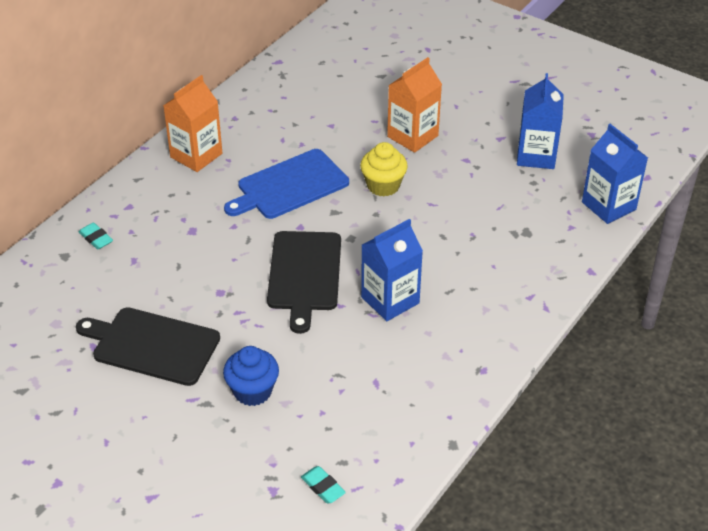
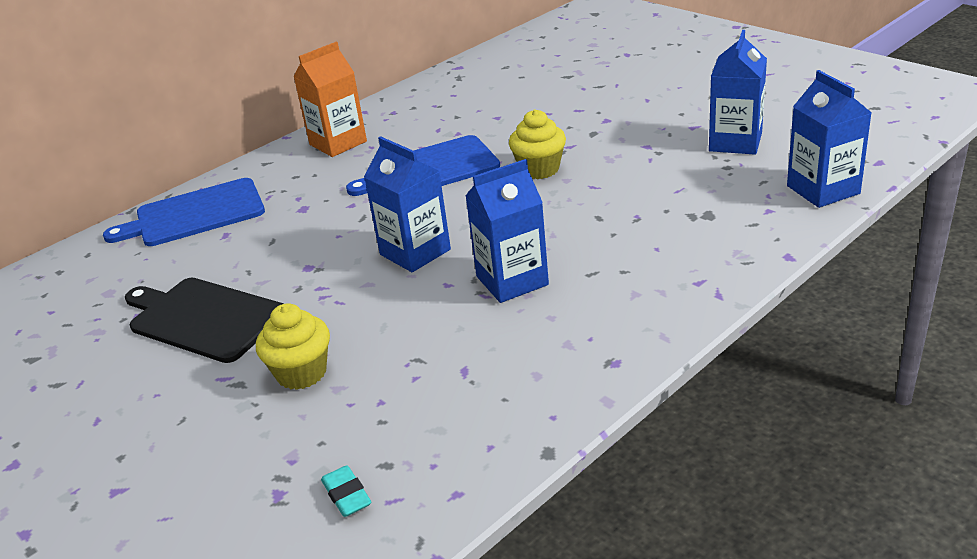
camera: 15 degrees right, 10 degrees down
turquoise eraser [79,223,113,249] -> blue cutting board [103,178,265,246]
blue cupcake [223,346,279,406] -> yellow cupcake [256,303,330,390]
black cutting board [267,231,341,334] -> blue carton [364,136,451,272]
orange carton [387,57,442,153] -> none

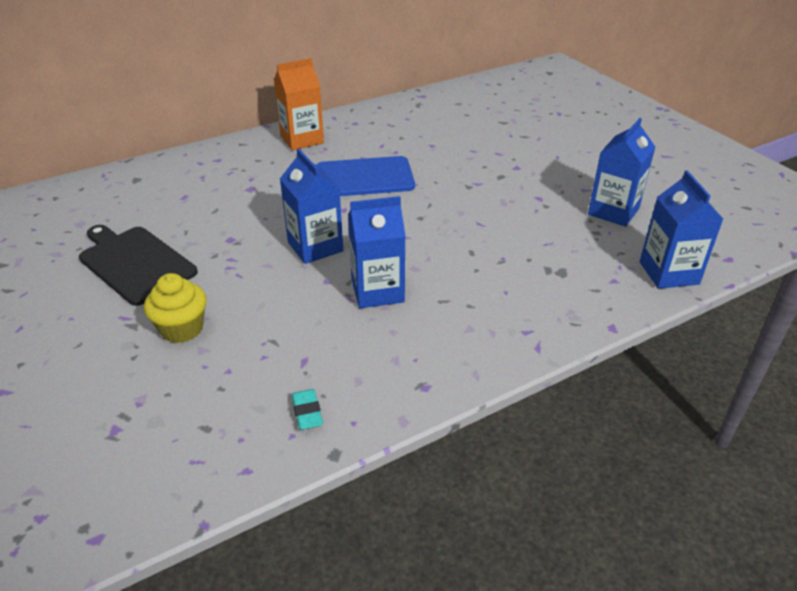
camera: 10 degrees right, 5 degrees up
blue cutting board [103,178,265,246] -> none
turquoise eraser [321,465,371,517] -> turquoise eraser moved to [292,389,323,430]
yellow cupcake [509,109,566,179] -> none

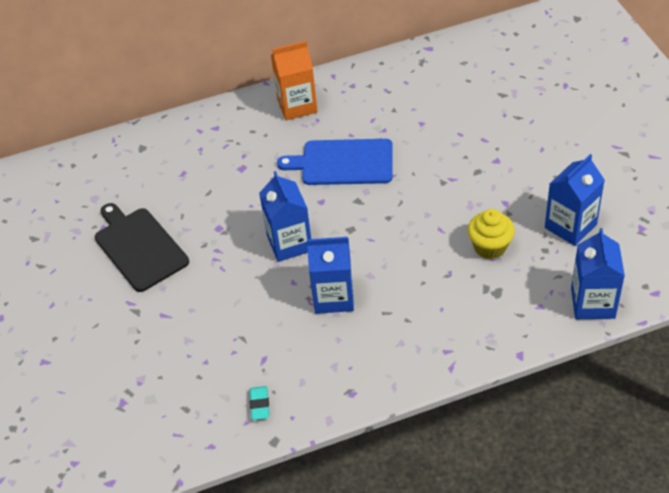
camera: 15 degrees right, 10 degrees up
yellow cupcake [144,273,206,343] -> yellow cupcake moved to [468,209,515,259]

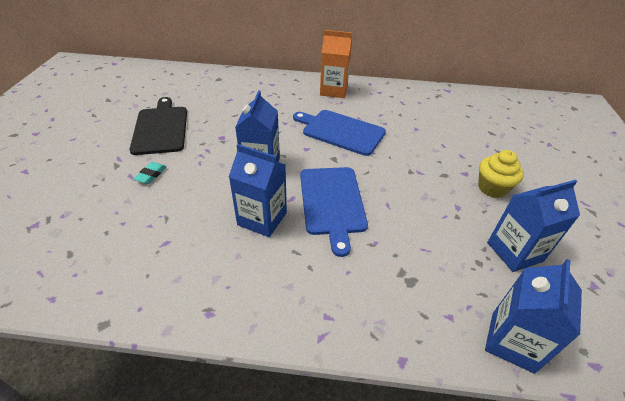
camera: 20 degrees right, 5 degrees down
turquoise eraser [250,386,269,420] -> turquoise eraser moved to [134,162,167,184]
yellow cupcake [468,209,515,259] -> yellow cupcake moved to [478,150,524,198]
none -> blue cutting board [300,167,368,257]

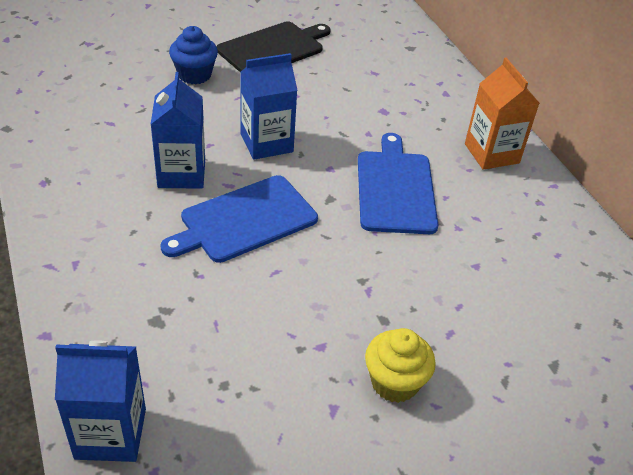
camera: 60 degrees right, 0 degrees up
turquoise eraser [134,162,167,184] -> blue cupcake [169,26,218,84]
blue carton [487,180,580,272] -> none

